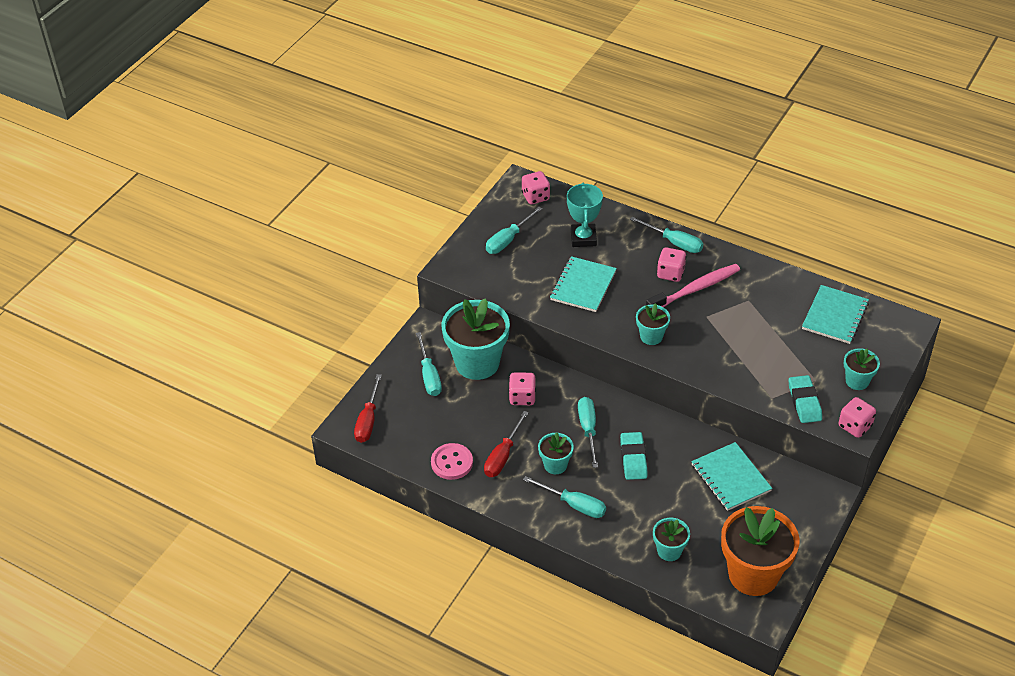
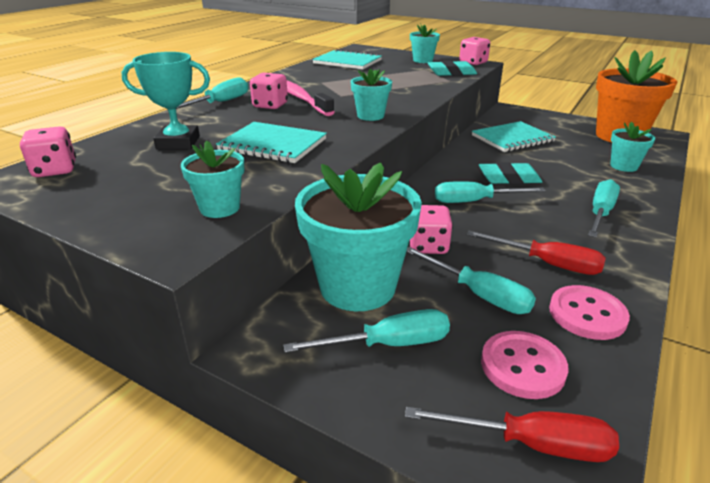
camera: 90 degrees left, 15 degrees down
turquoise screwdriver [486,207,542,254] -> turquoise screwdriver moved to [406,247,536,314]
turquoise flower pot [538,432,574,474] -> turquoise flower pot moved to [181,140,245,218]
none -> pink button [481,331,569,399]

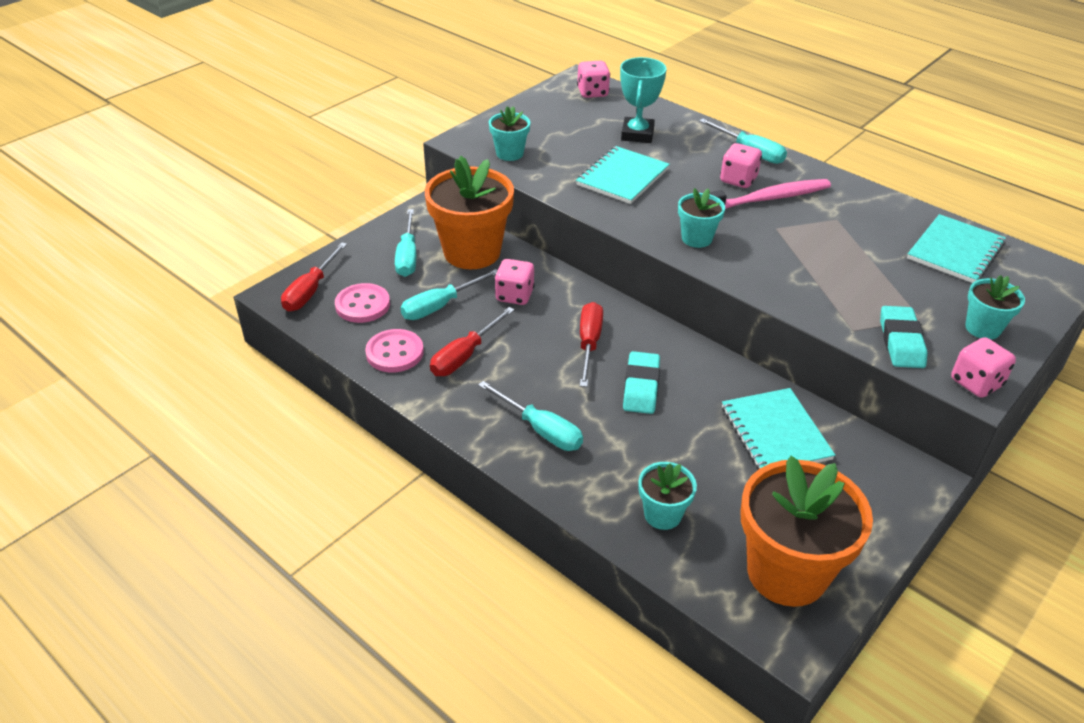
camera: 100 degrees right, 10 degrees up
turquoise flower pot [295,162,422,311] -> orange flower pot [425,156,514,269]
turquoise screwdriver [435,181,546,203] -> red screwdriver [580,302,603,387]

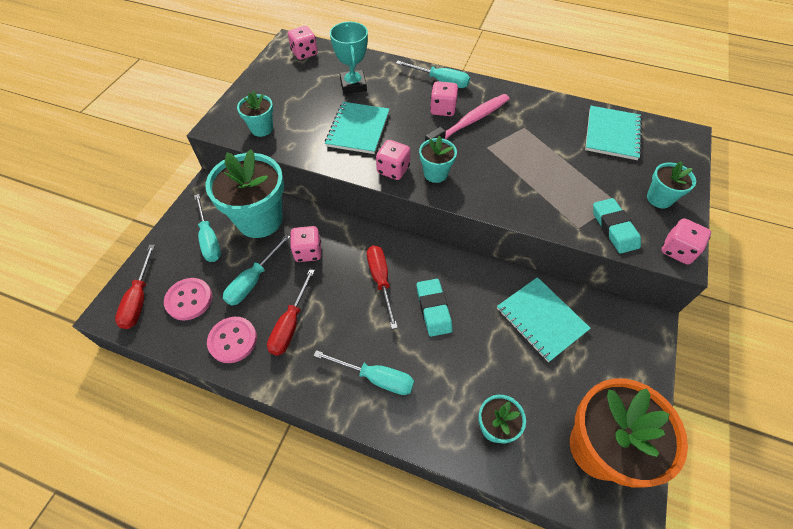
camera: 20 degrees left, 15 degrees up
orange flower pot [425,156,514,269] -> turquoise flower pot [206,149,284,238]
none -> pink dice [376,140,410,180]

